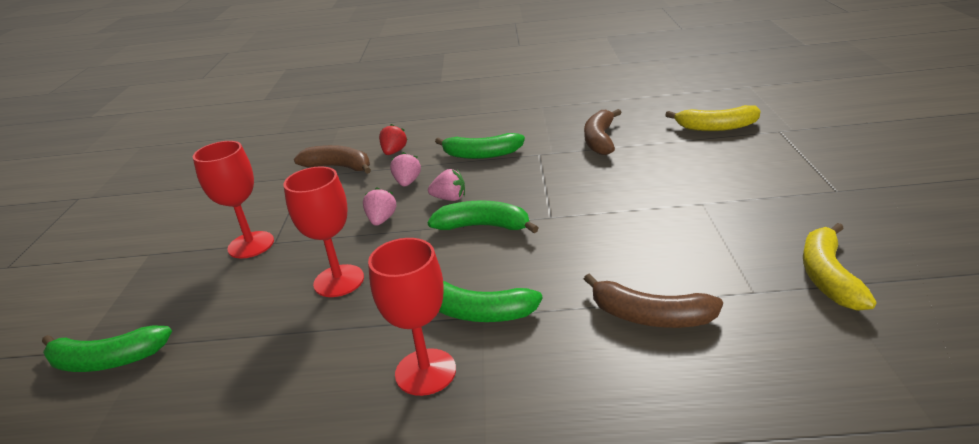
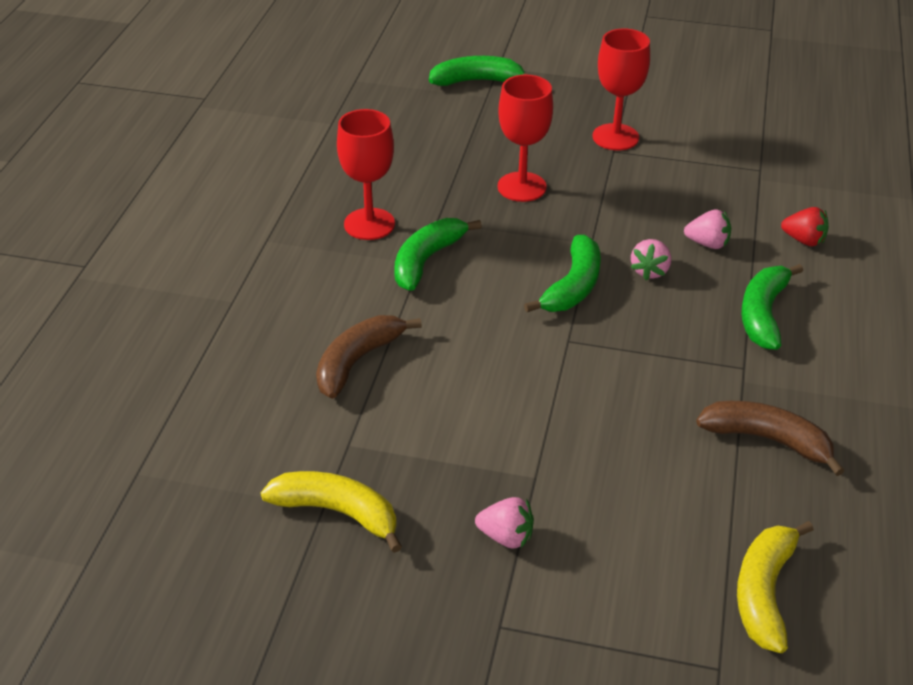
camera: 100 degrees right, 10 degrees up
green banana [42,325,172,372] -> green banana turned 75 degrees clockwise [429,56,530,86]
brown banana [294,145,371,174] -> none
pink strawberry [363,187,396,226] -> pink strawberry moved to [475,497,534,549]

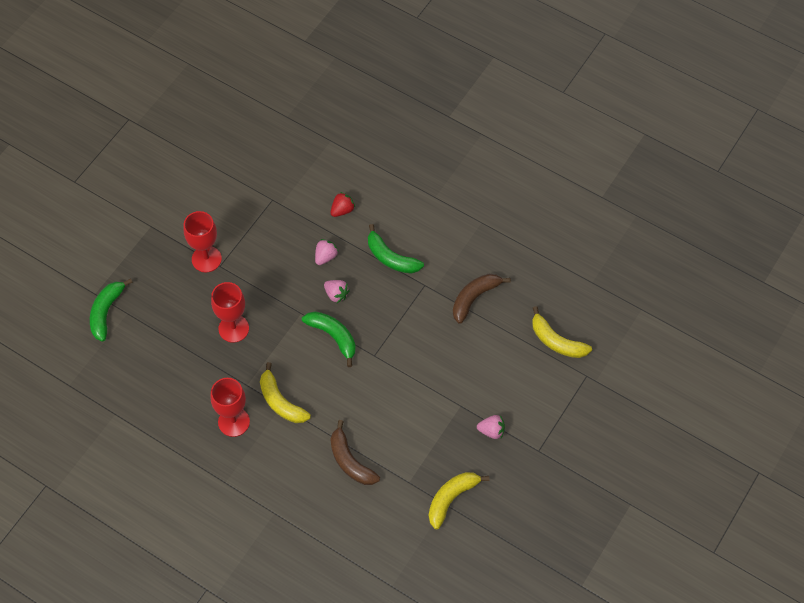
camera: 70 degrees left, 20 degrees up
green banana [394,218,482,291] -> yellow banana [260,362,311,423]
pink strawberry [475,497,534,549] -> pink strawberry turned 60 degrees clockwise [477,415,505,439]

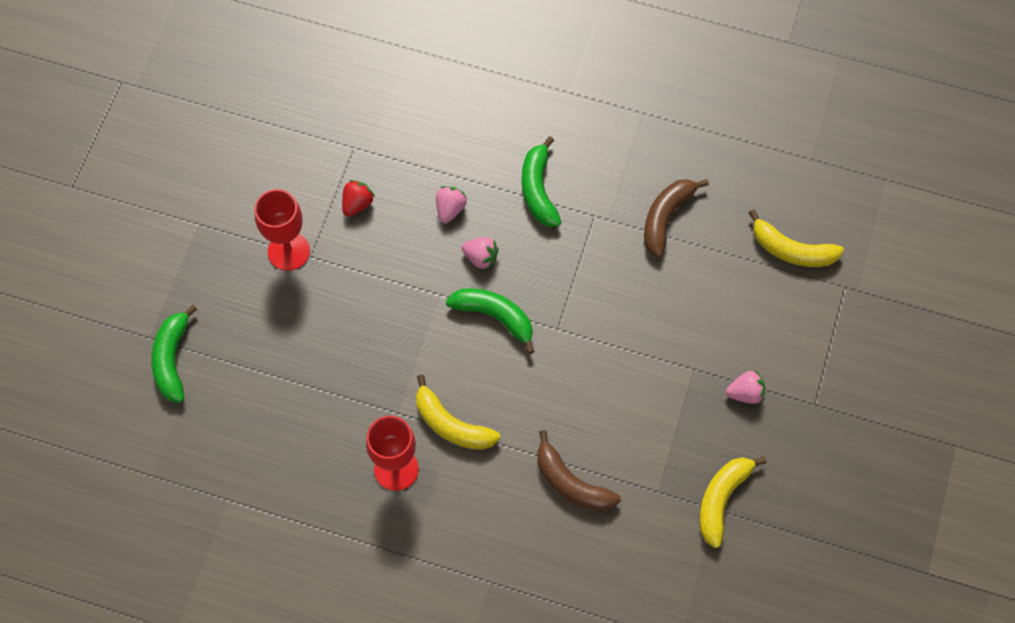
camera: 15 degrees left, 5 degrees up
red goblet [211,282,249,343] -> none
red strawberry [331,192,355,217] -> red strawberry moved to [342,180,375,217]
green banana [368,224,424,274] -> green banana turned 60 degrees clockwise [522,136,561,227]

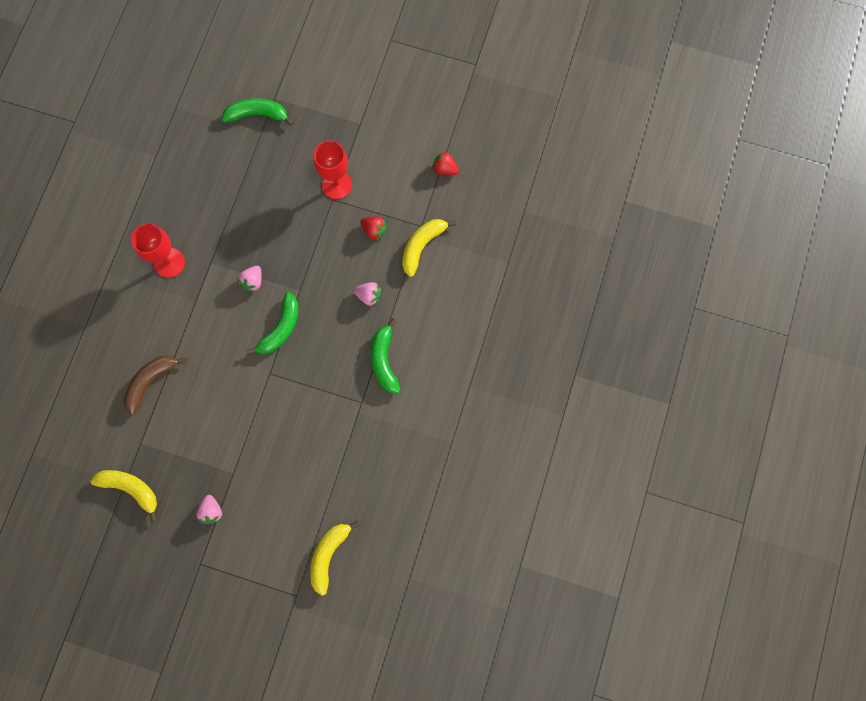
camera: 90 degrees right, 10 degrees up
yellow banana [416,375,501,450] -> yellow banana moved to [402,219,456,277]
pink strawberry [461,237,499,269] -> pink strawberry moved to [238,266,262,292]
green banana [522,136,561,227] -> green banana turned 90 degrees counterclockwise [371,319,401,393]
brown banana [644,179,709,258] -> none
none -> red strawberry [432,151,459,175]

